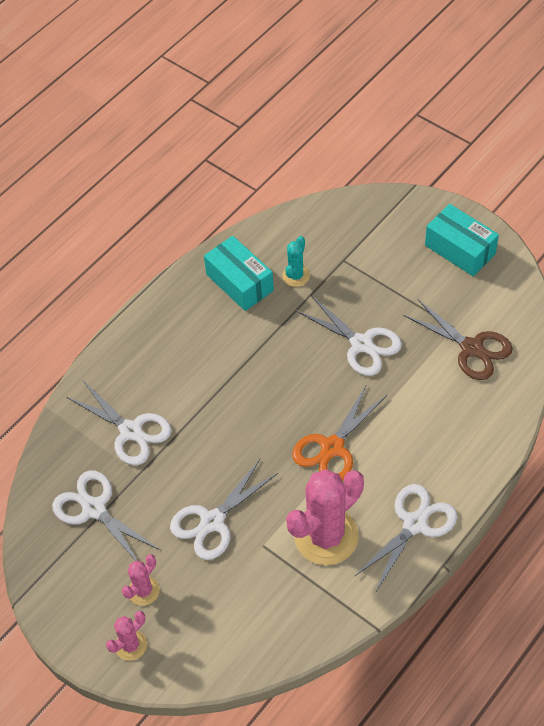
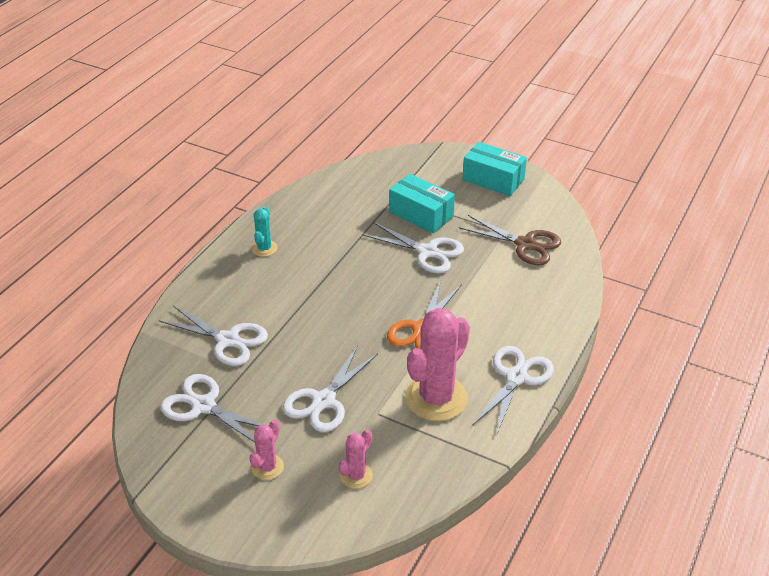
camera: 15 degrees left, 15 degrees down
pink cactus [106,611,147,661] -> pink cactus moved to [339,429,373,489]
turquoise box [204,236,274,311] -> turquoise box moved to [389,174,455,234]
turquoise cactus [282,236,310,287] -> turquoise cactus moved to [251,207,278,257]

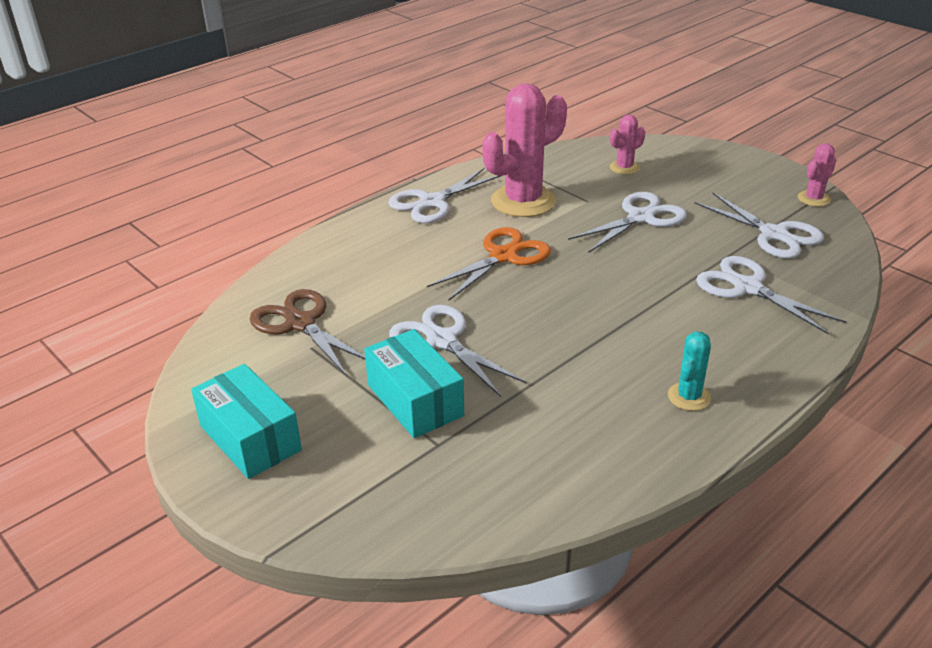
camera: 160 degrees left, 5 degrees down
pink cactus [249,420,284,480] -> pink cactus moved to [798,143,836,207]

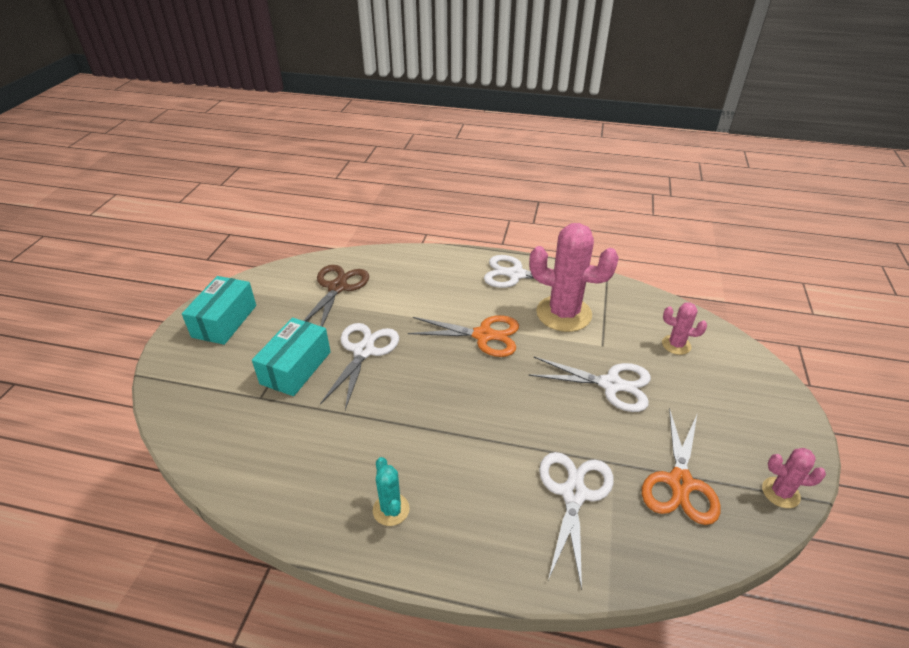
camera: 55 degrees right, 5 degrees up
turquoise cactus [668,331,711,411] -> turquoise cactus turned 75 degrees clockwise [373,457,410,526]
white scissors [695,192,824,258] -> orange scissors [642,408,721,525]

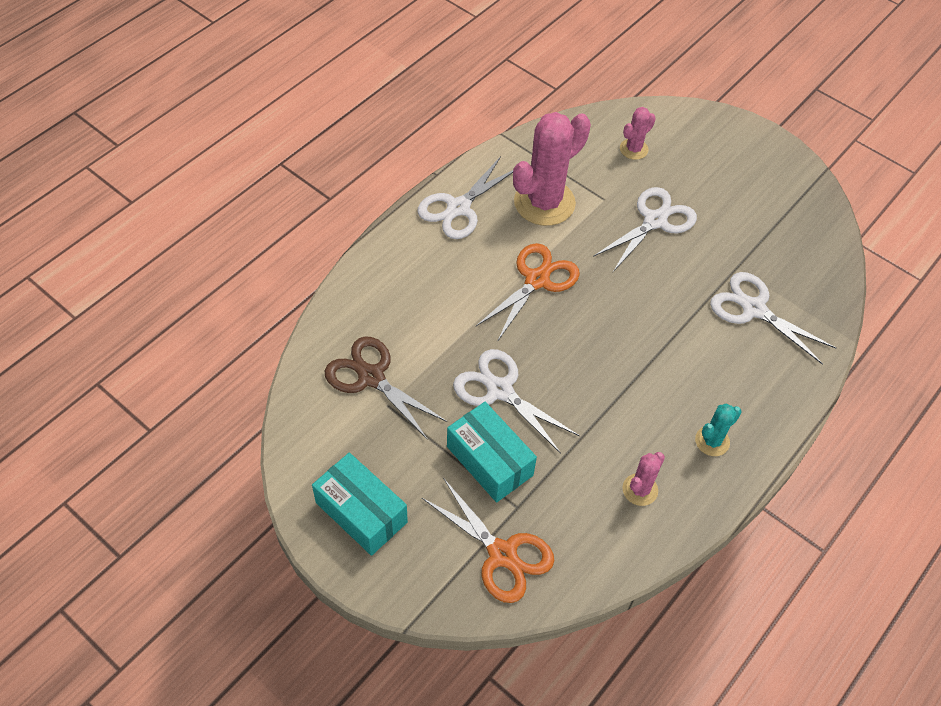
camera: 65 degrees left, 15 degrees up
turquoise cactus [373,457,410,526] -> turquoise cactus turned 45 degrees counterclockwise [695,404,742,456]
orange scissors [642,408,721,525] -> orange scissors moved to [422,478,555,603]
pink cactus [762,448,826,508] -> pink cactus moved to [623,452,665,506]

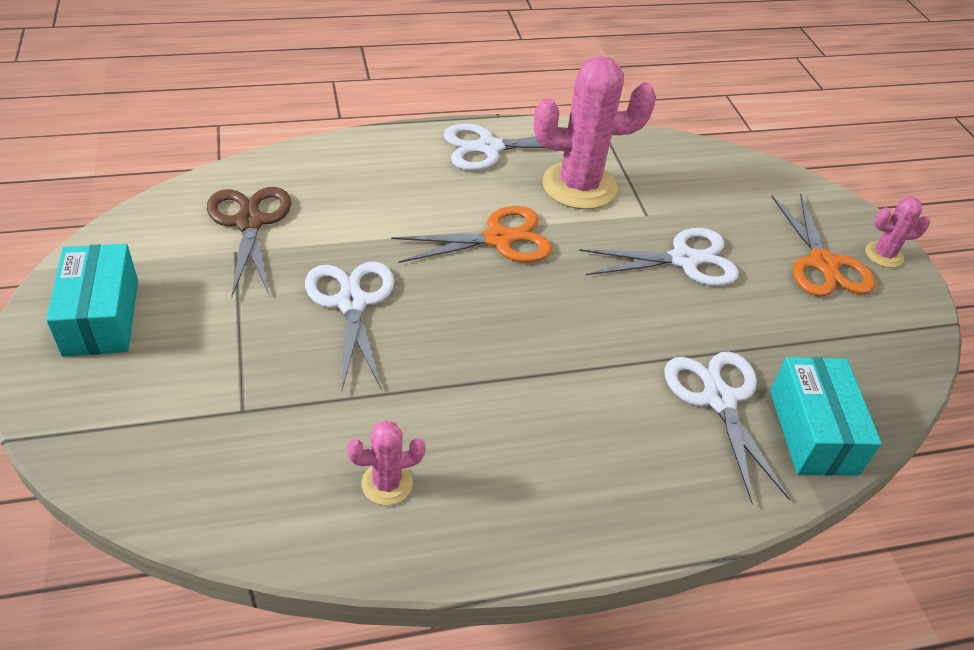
camera: 35 degrees right, 10 degrees down
orange scissors [422,478,555,603] -> orange scissors moved to [771,193,875,296]
turquoise box [447,402,537,503] -> turquoise box moved to [770,357,882,476]
pink cactus [620,107,656,160] -> pink cactus moved to [865,196,930,268]
turquoise cactus [695,404,742,456] -> none

